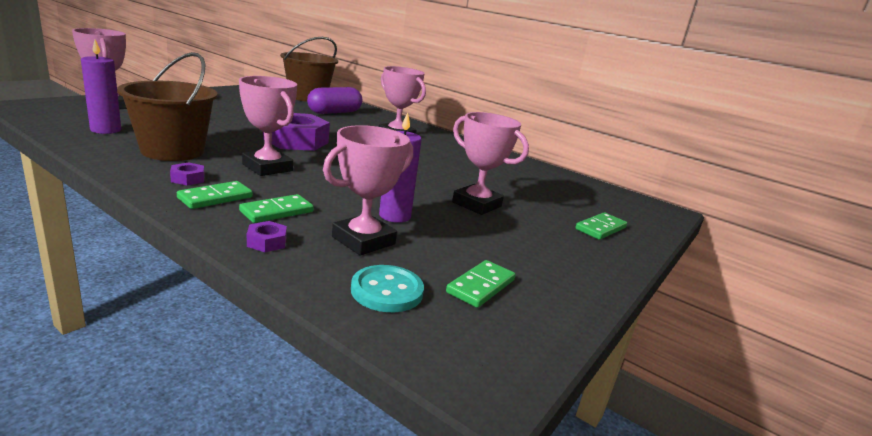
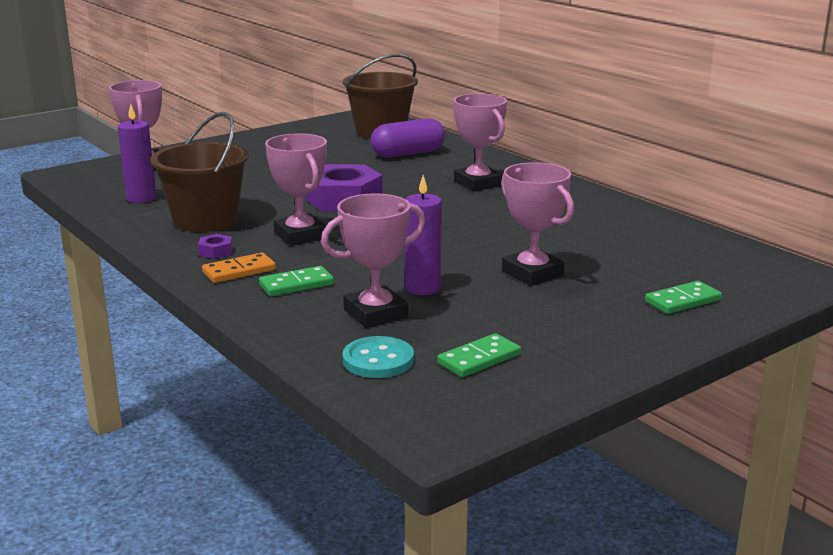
camera: 20 degrees right, 0 degrees up
green domino [177,181,253,209] -> orange domino [202,252,276,283]
purple nut [247,221,287,252] -> none

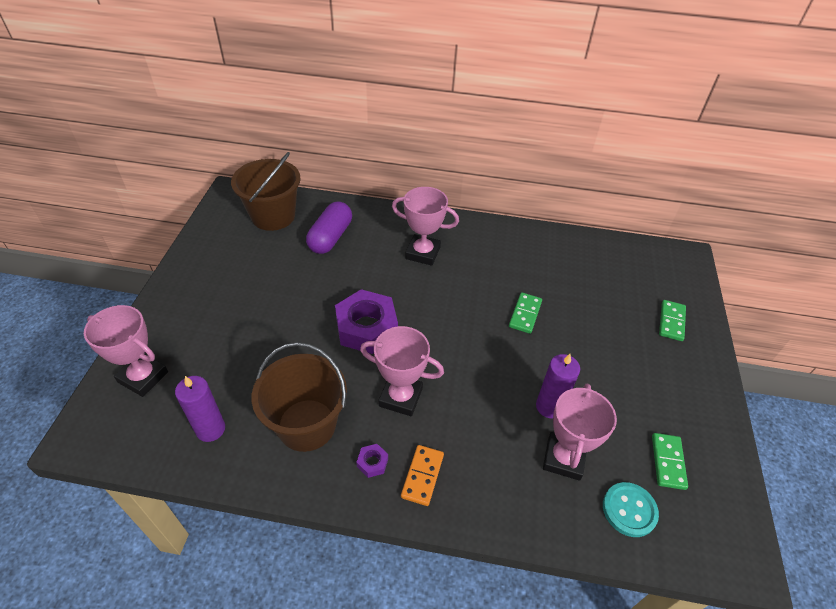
camera: 45 degrees left, 25 degrees up
green domino [259,266,334,296] -> green domino moved to [509,292,542,334]
pink trophy [501,162,574,286] -> none

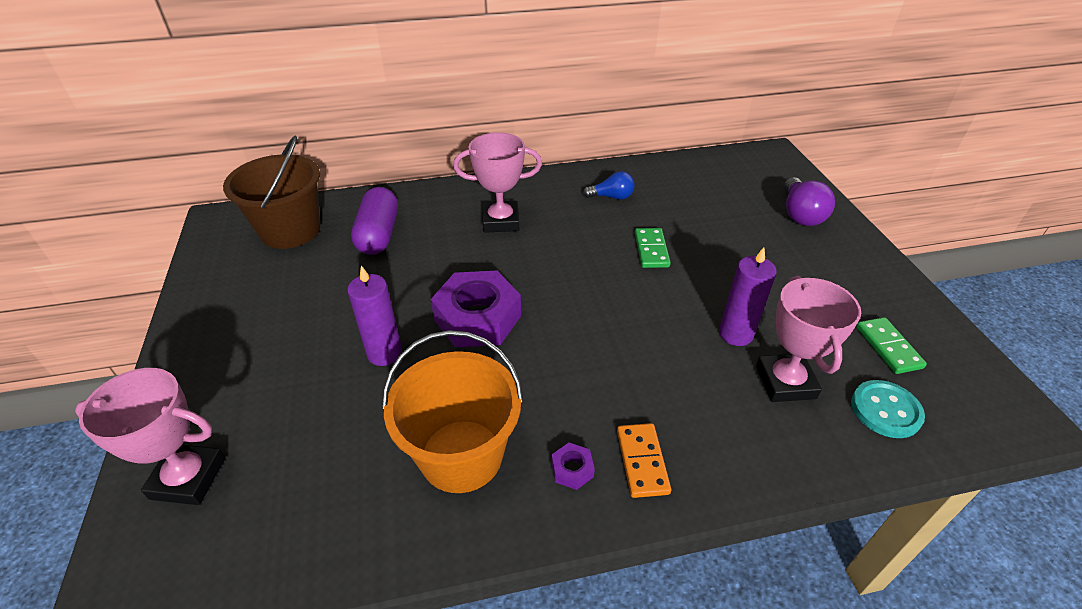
camera: 20 degrees left, 5 degrees down
purple candle [175,376,225,442] -> purple candle moved to [347,266,402,366]
brown bucket [251,342,347,452] -> orange bucket [382,330,524,493]
pink trophy [360,326,444,416] -> none
green domino [659,300,686,341] -> purple light bulb [784,177,835,226]
none -> blue light bulb [583,171,635,200]

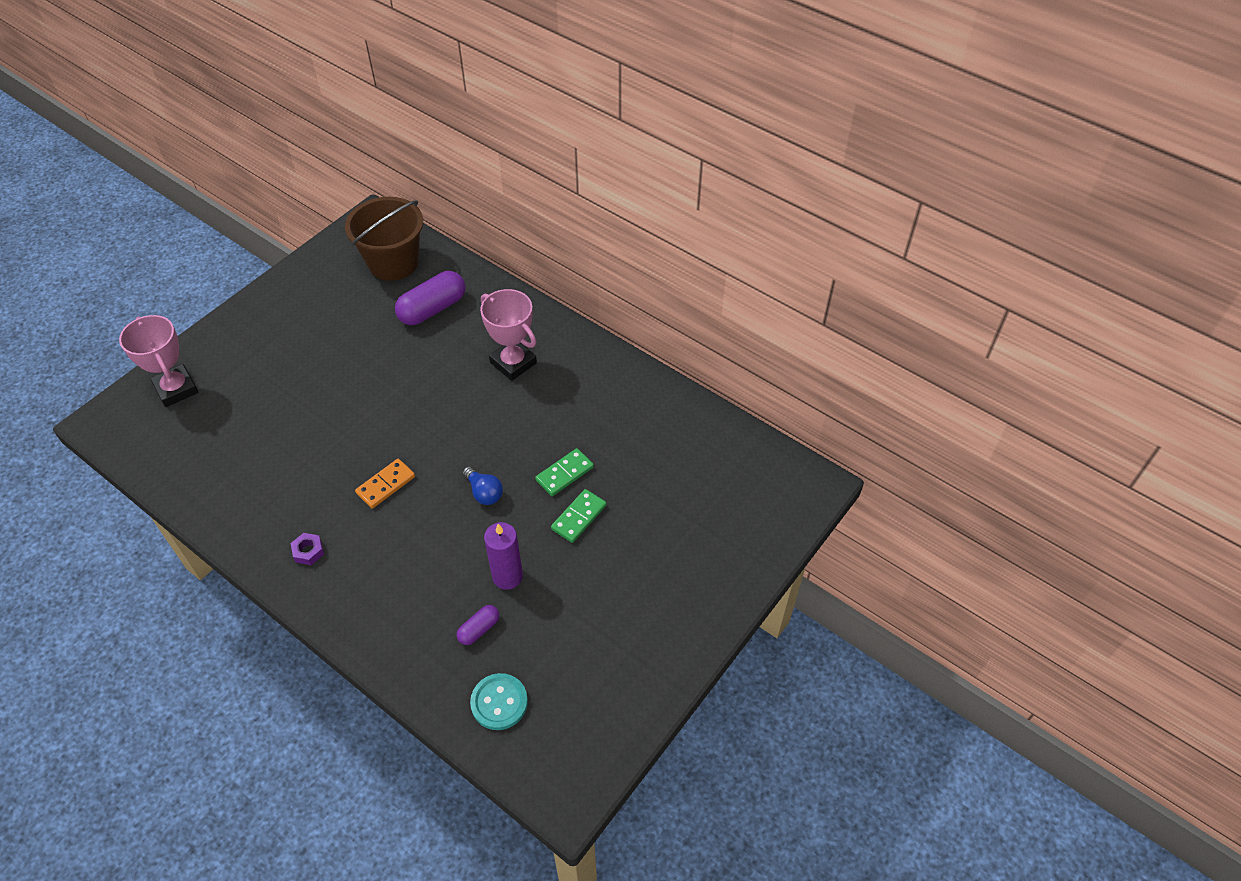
camera: 50 degrees right, 10 degrees up
purple candle [347,266,402,366] -> none
orange bucket [382,330,524,493] -> none
purple nut [431,271,521,347] -> none
blue light bulb [583,171,635,200] -> blue light bulb moved to [463,466,503,505]
orange domino [617,423,671,498] -> orange domino moved to [355,459,415,509]
pink trophy [756,276,861,402] -> purple capsule [457,605,499,645]
purple light bulb [784,177,835,226] -> none
green domino [856,317,927,374] -> green domino moved to [551,489,606,543]

